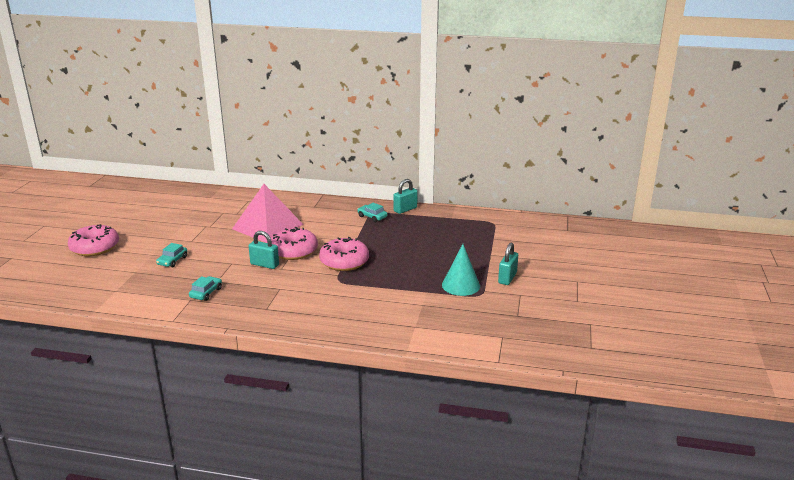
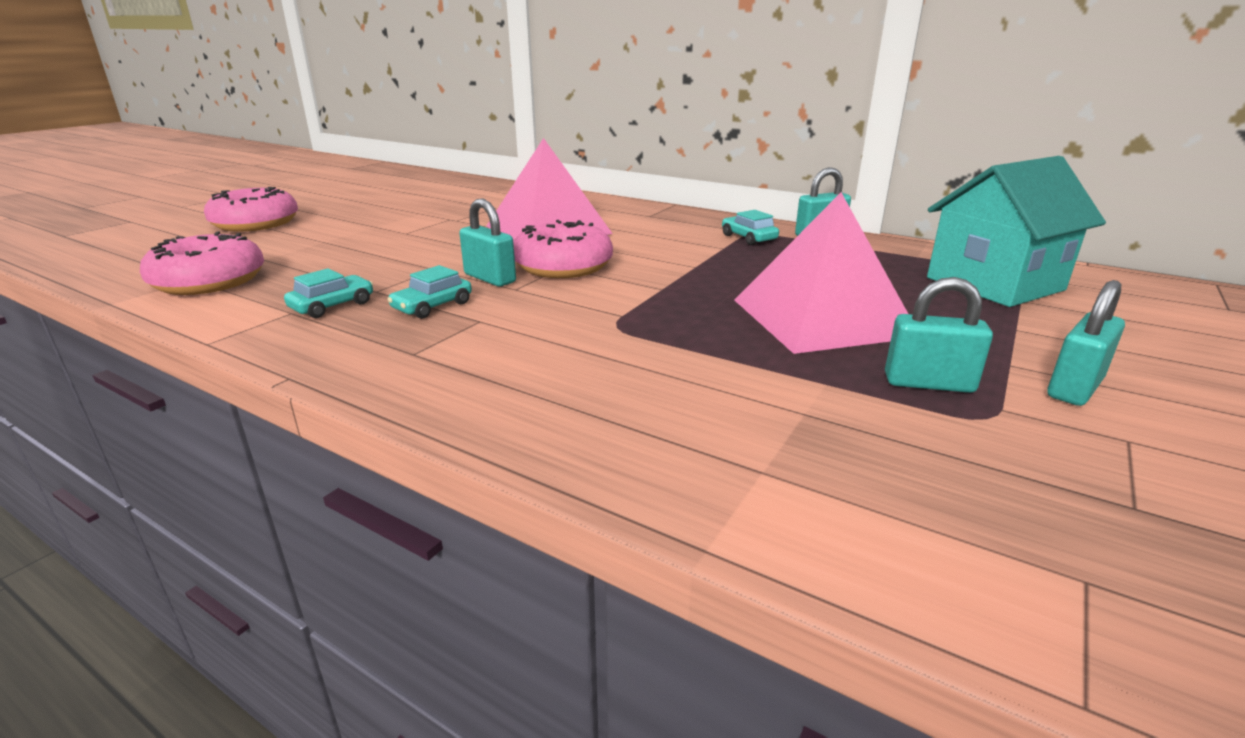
camera: 20 degrees right, 0 degrees up
turquoise car [156,243,187,267] -> turquoise car moved to [387,265,472,319]
pink donut [319,237,369,271] -> pink donut moved to [140,231,264,295]
turquoise cone [442,244,480,296] -> turquoise padlock [885,277,993,393]
none -> pink pyramid [735,192,908,354]
none -> turquoise house [927,156,1106,307]

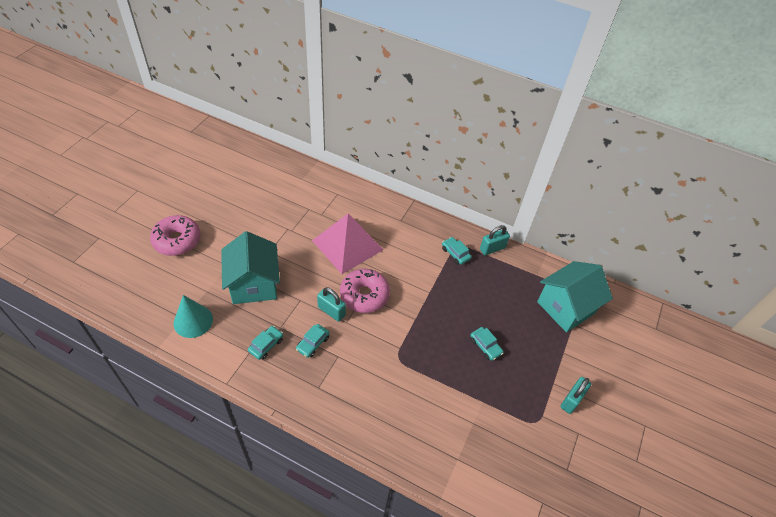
camera: 10 degrees left, 25 degrees up
pink donut [140,231,264,295] -> turquoise cone [174,295,213,338]
pink pyramid [735,192,908,354] -> turquoise car [470,327,504,361]
turquoise padlock [885,277,993,393] -> none
none -> turquoise house [221,231,280,304]

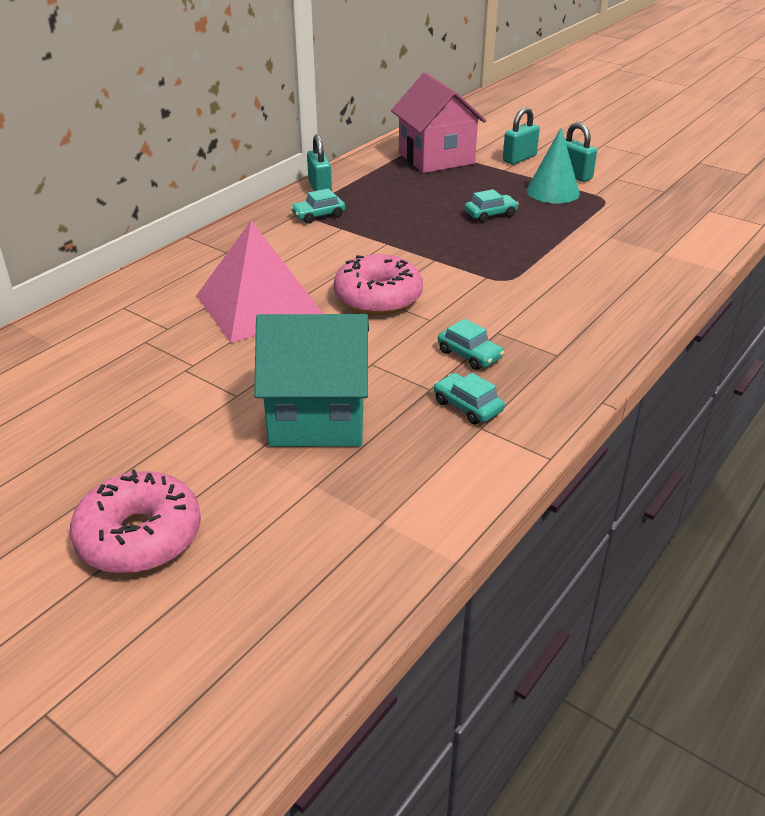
camera: 75 degrees left, 15 degrees down
turquoise cone [174,295,213,338] -> turquoise cone moved to [526,128,580,203]
turquoise padlock [317,287,346,322] -> turquoise padlock moved to [503,107,540,164]
turquoise house [537,261,613,332] -> pink house [391,73,486,173]

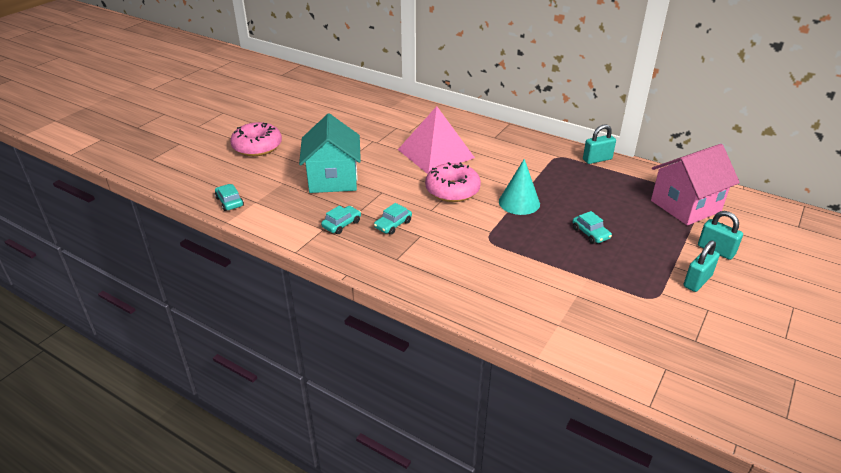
camera: 85 degrees right, 0 degrees up
turquoise car [290,188,345,224] -> turquoise car moved to [215,184,244,211]
turquoise cone [526,128,580,203] -> turquoise cone moved to [499,159,540,215]

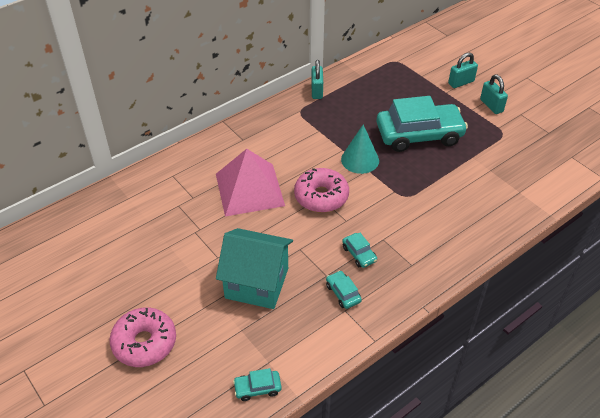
camera: 70 degrees left, 10 degrees up
turquoise car [572,211,612,244] -> turquoise car [376,96,468,152], size x2.47
pink house [651,144,740,226] -> none

